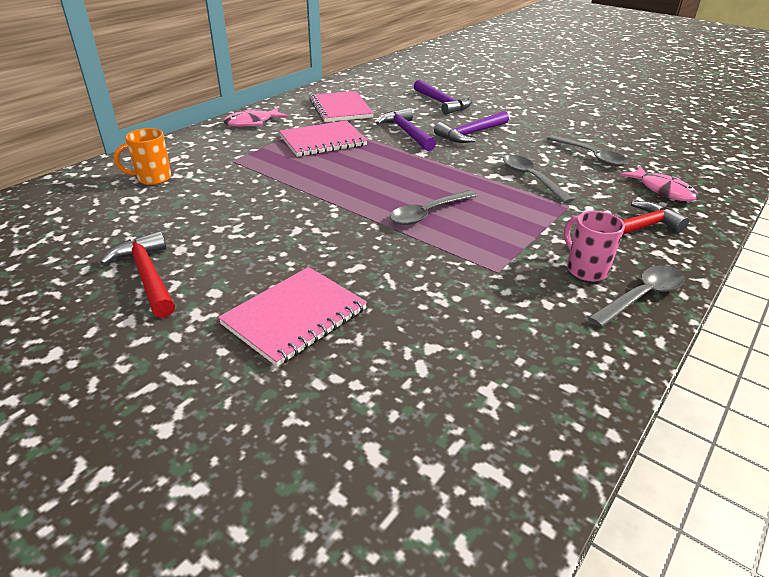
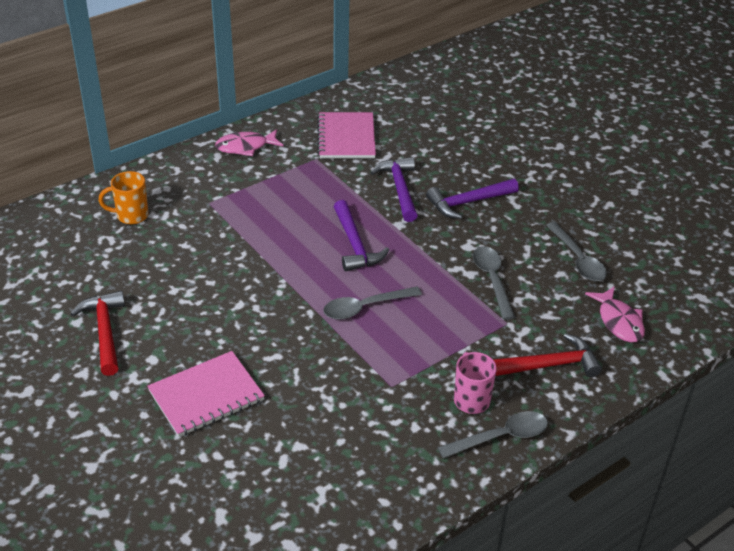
camera: 15 degrees right, 5 degrees up
pink notebook [279,120,368,157] -> none
purple hammer [414,80,472,115] -> purple hammer moved to [334,200,389,271]

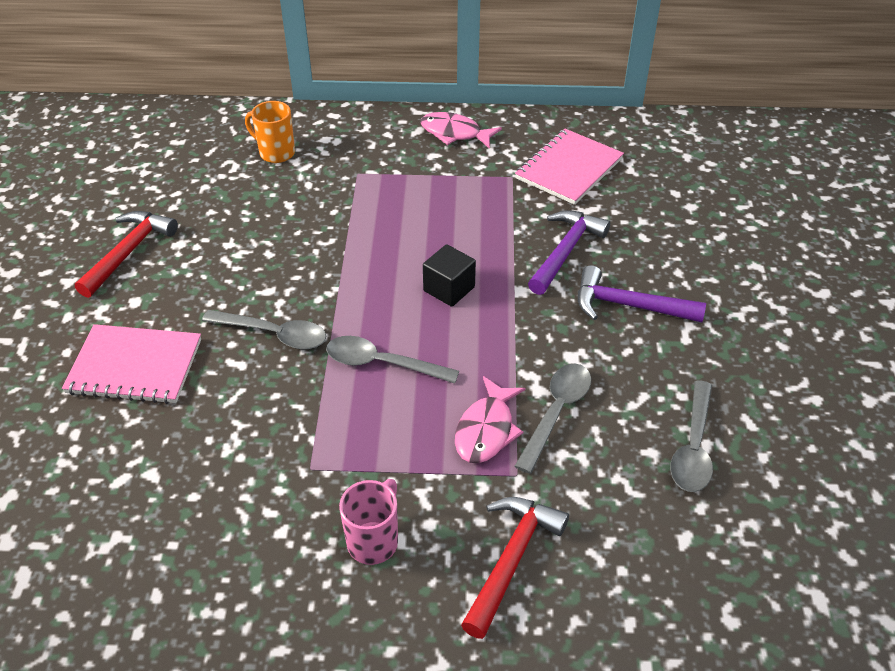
camera: 40 degrees right, 5 degrees up
purple hammer [334,200,389,271] -> black cube [423,244,476,307]
grey spoon [437,411,548,459] -> grey spoon moved to [202,310,326,349]
red hammer [493,333,602,377] -> red hammer turned 90 degrees counterclockwise [461,497,569,639]
pink fish [585,286,645,342] -> pink fish moved to [455,376,526,463]

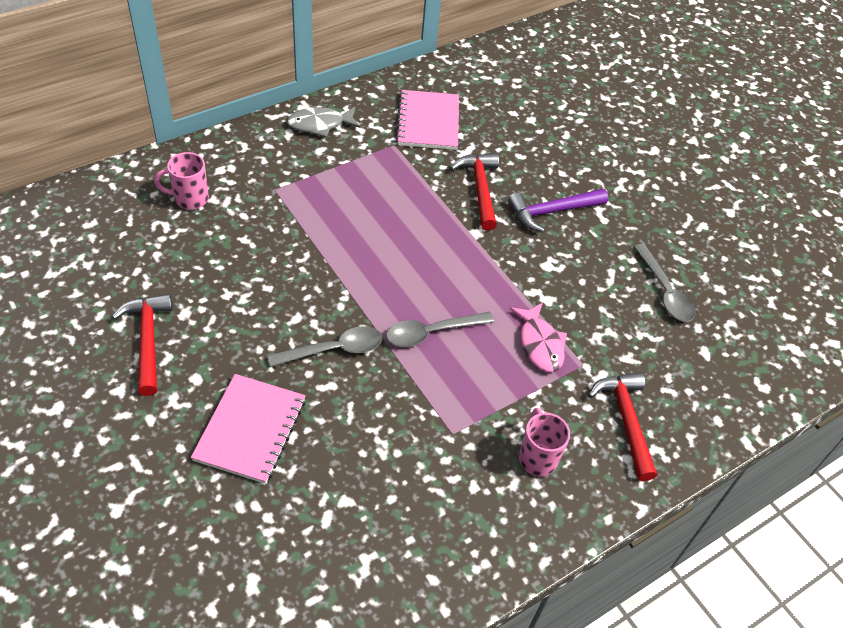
camera: 40 degrees left, 5 degrees up
pink notebook [62,324,201,404] -> pink notebook turned 45 degrees counterclockwise [191,374,305,484]
orange mug [245,101,295,163] -> pink mug [154,152,209,210]
pink fish [420,112,502,149] -> grey fish [287,107,360,137]
black cube [423,244,476,307] -> none
grey spoon [515,364,591,474] -> none
purple hammer [528,210,610,295] -> red hammer [450,153,499,231]

